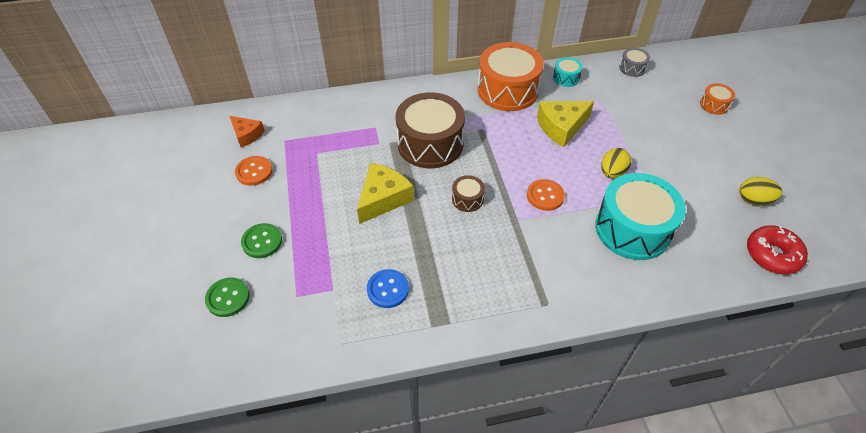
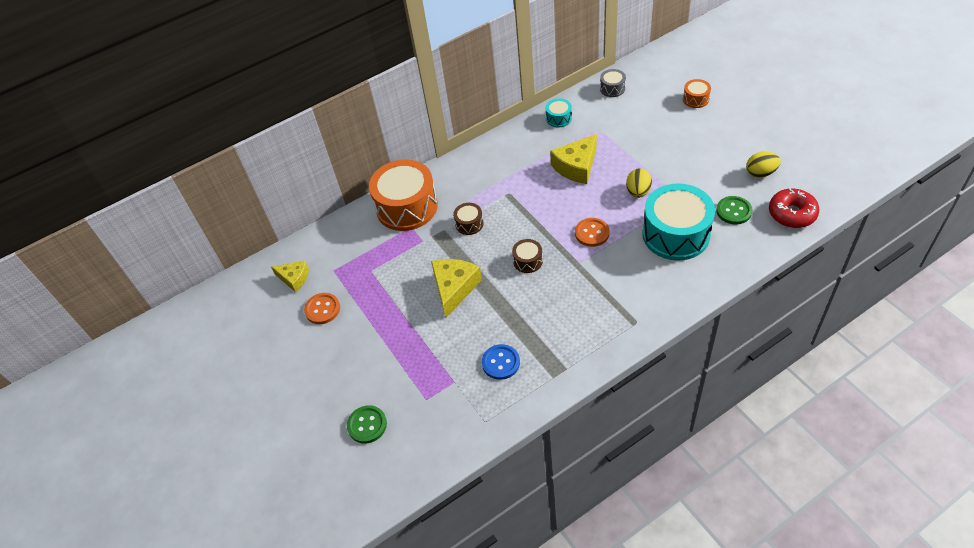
camera: 15 degrees left, 0 degrees up
orange cheese [230,116,265,148] -> yellow cheese [271,261,309,292]
green button [241,223,282,258] -> green button moved to [716,196,752,225]
brown drum [396,92,465,168] -> brown drum [453,203,484,235], size x0.44
orange drum [478,42,544,111] -> orange drum moved to [369,159,438,231]

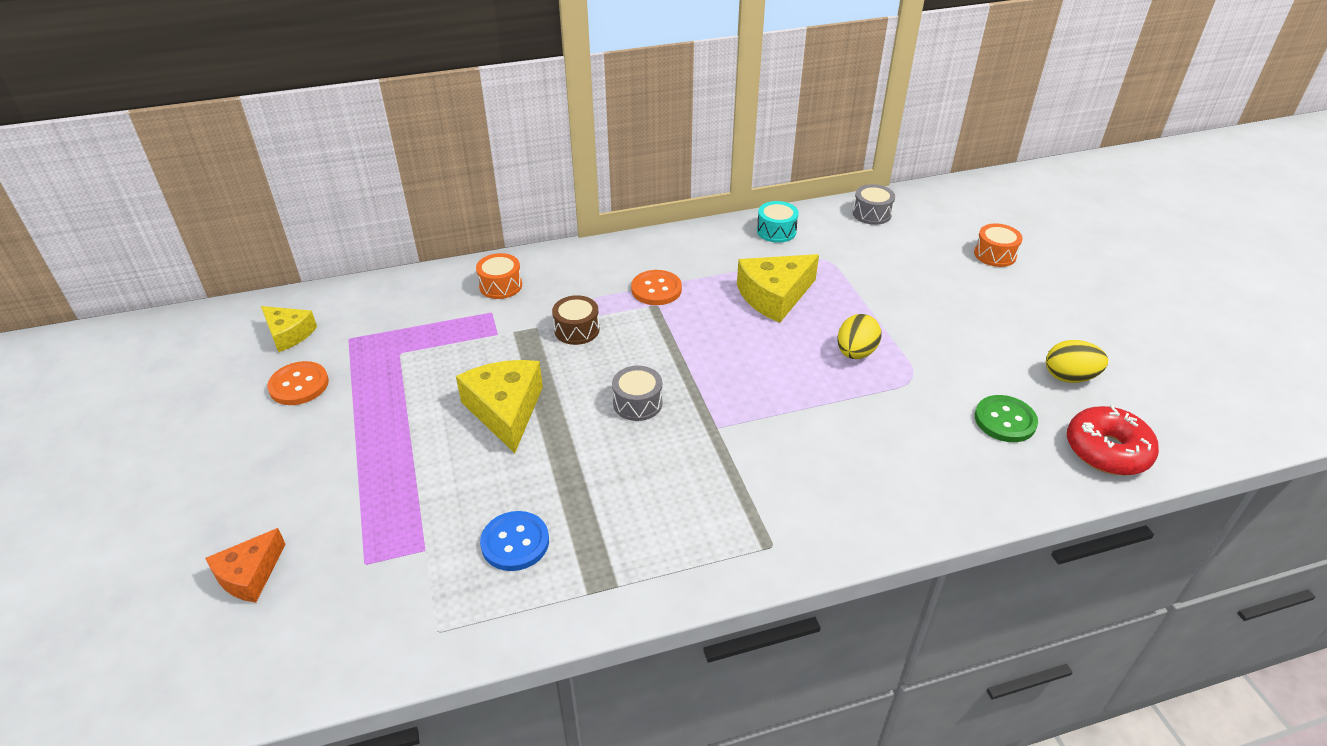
camera: 10 degrees right, 10 degrees down
green button [347,405,387,444] -> orange cheese [205,528,285,603]
orange drum [369,159,438,231] -> orange drum [476,253,522,299], size x0.44
yellow cheese [431,259,482,318] -> yellow cheese turned 45 degrees counterclockwise [456,360,543,453]
brown drum [512,239,543,273] -> grey drum [612,366,662,421]
orange button [575,218,610,247] -> orange button moved to [631,270,682,305]
turquoise drum [642,183,715,261] -> none

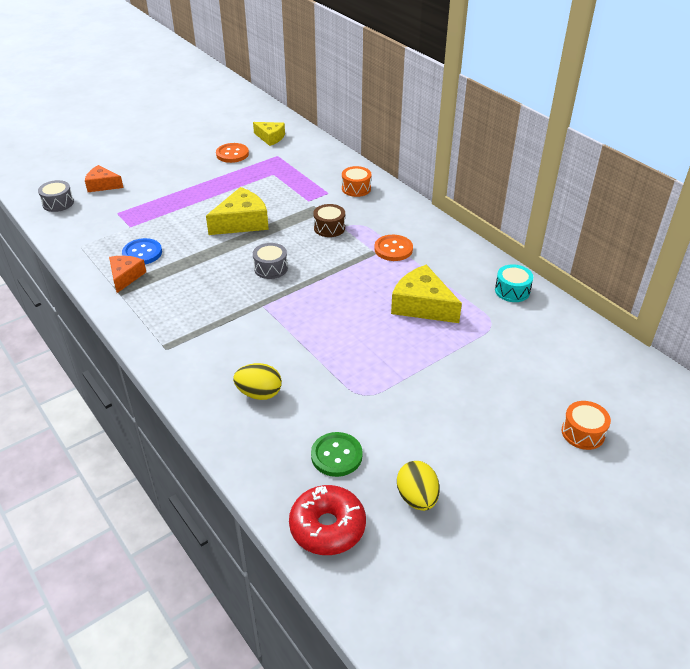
camera: 70 degrees right, 0 degrees up
yellow cheese [261,306,317,352] -> yellow cheese turned 75 degrees counterclockwise [253,122,285,146]
yellow egg [837,314,882,359] -> yellow egg moved to [233,363,282,400]
grey drum [853,184,895,225] -> grey drum moved to [38,180,74,212]
none -> orange cheese [109,256,146,293]

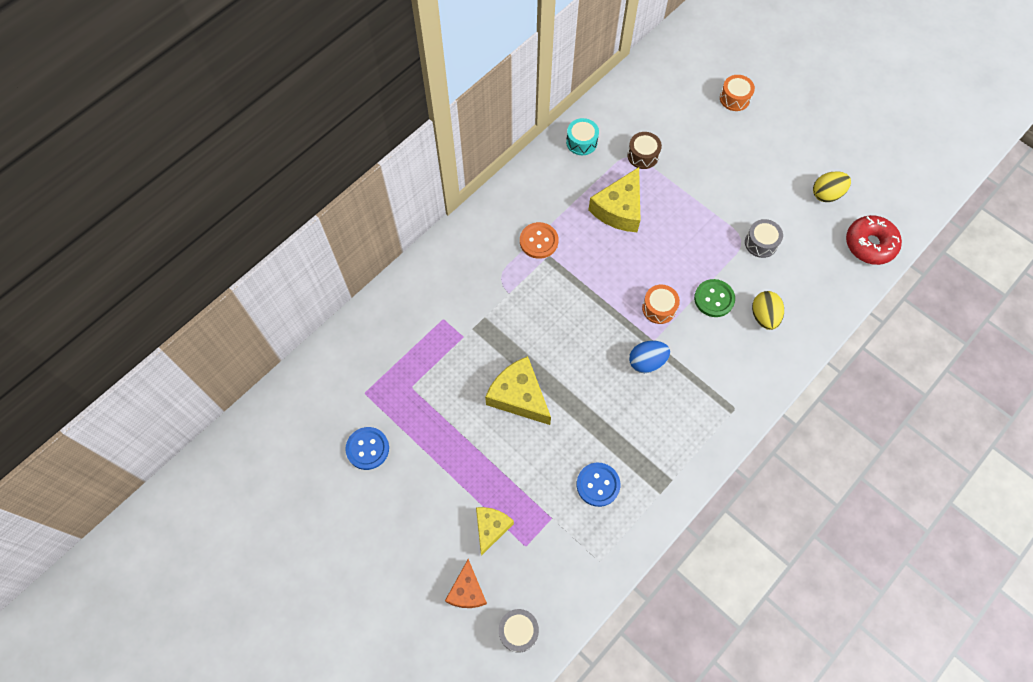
camera: 100 degrees left, 25 degrees up
orange cheese [109,256,146,293] -> none
orange button [216,143,249,163] -> blue button [345,427,389,470]
yellow cheese [253,122,285,146] -> yellow cheese moved to [476,507,514,556]
grey drum [253,243,288,279] -> grey drum moved to [745,219,783,258]
green button [311,432,363,477] -> green button moved to [694,279,735,317]
brown drum [313,204,345,237] -> brown drum moved to [627,132,662,169]
orange drum [342,166,371,197] -> orange drum moved to [642,285,680,324]
none -> blue egg [629,341,670,373]

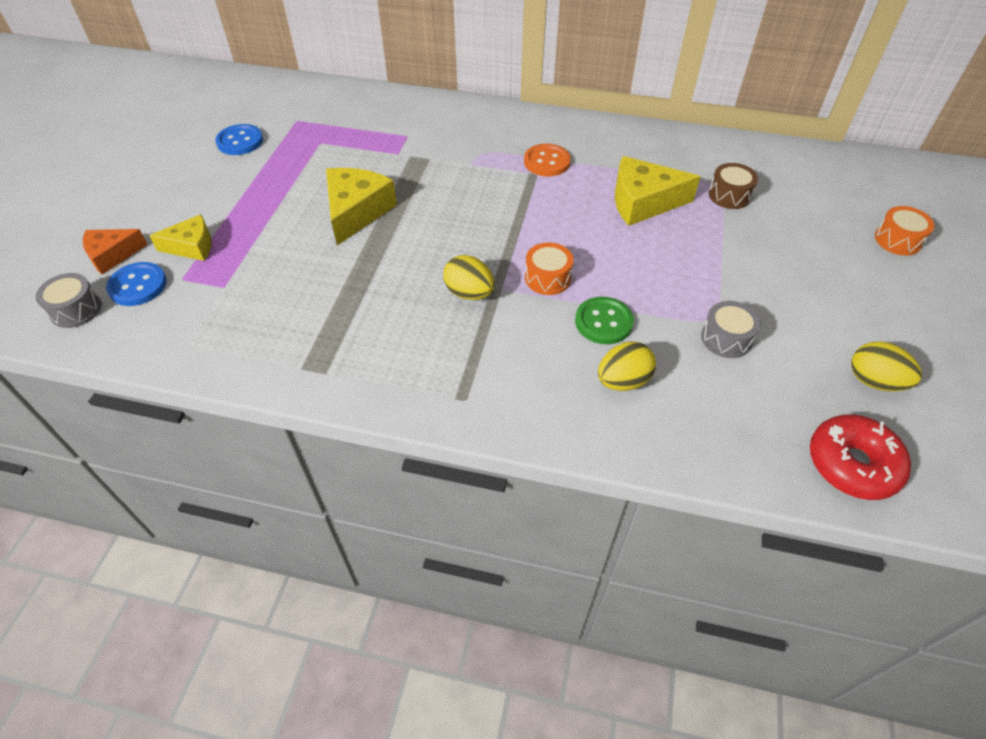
camera: 60 degrees right, 15 degrees down
turquoise drum [566,118,599,155] -> none
blue button [577,463,620,507] -> blue button moved to [106,262,167,306]
blue egg [629,341,670,373] -> yellow egg [443,255,495,300]

